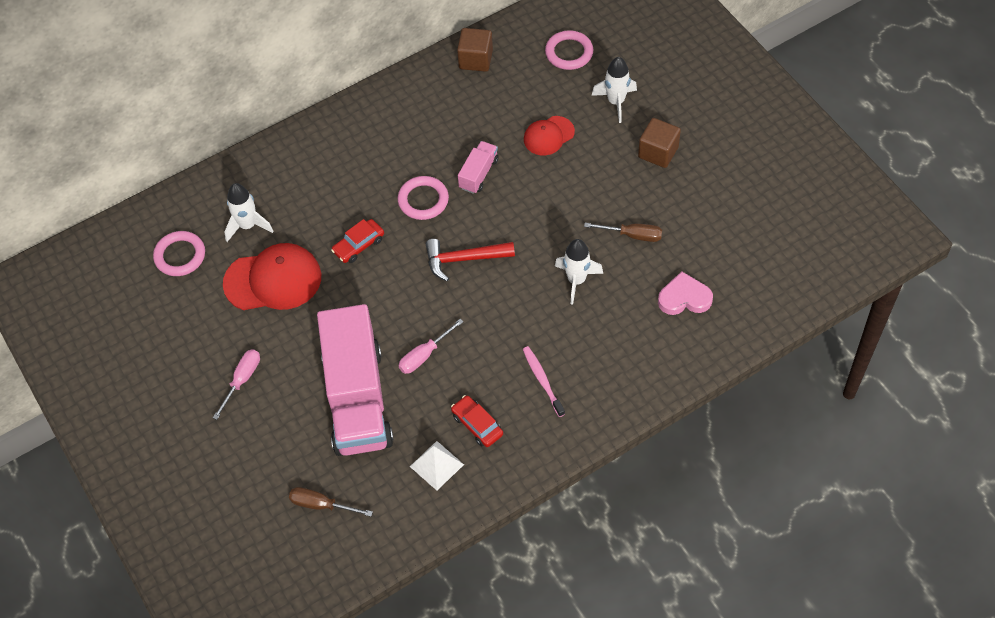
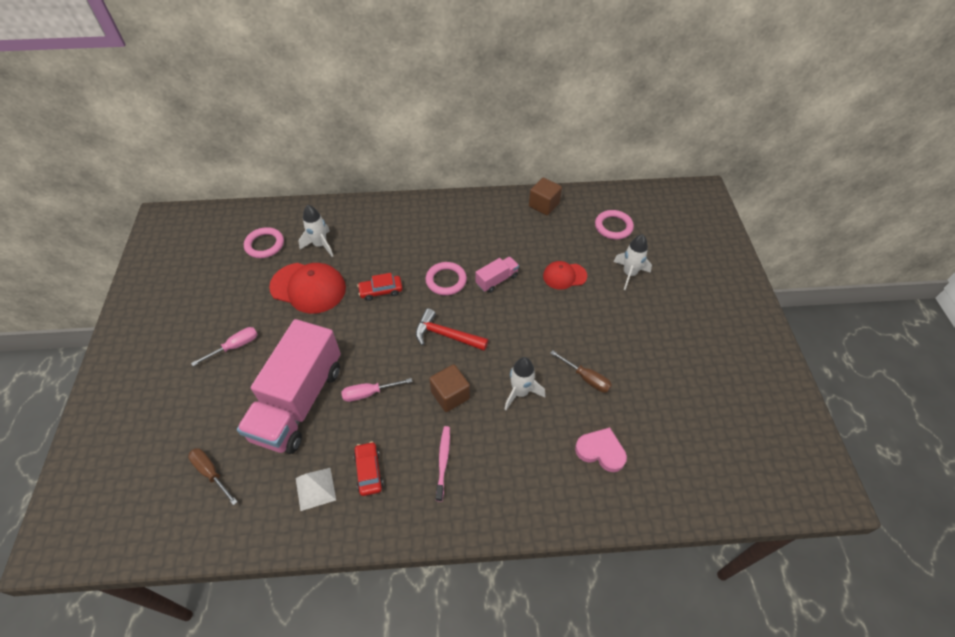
camera: 25 degrees right, 5 degrees down
brown cube [638,118,681,168] -> brown cube moved to [429,364,470,412]

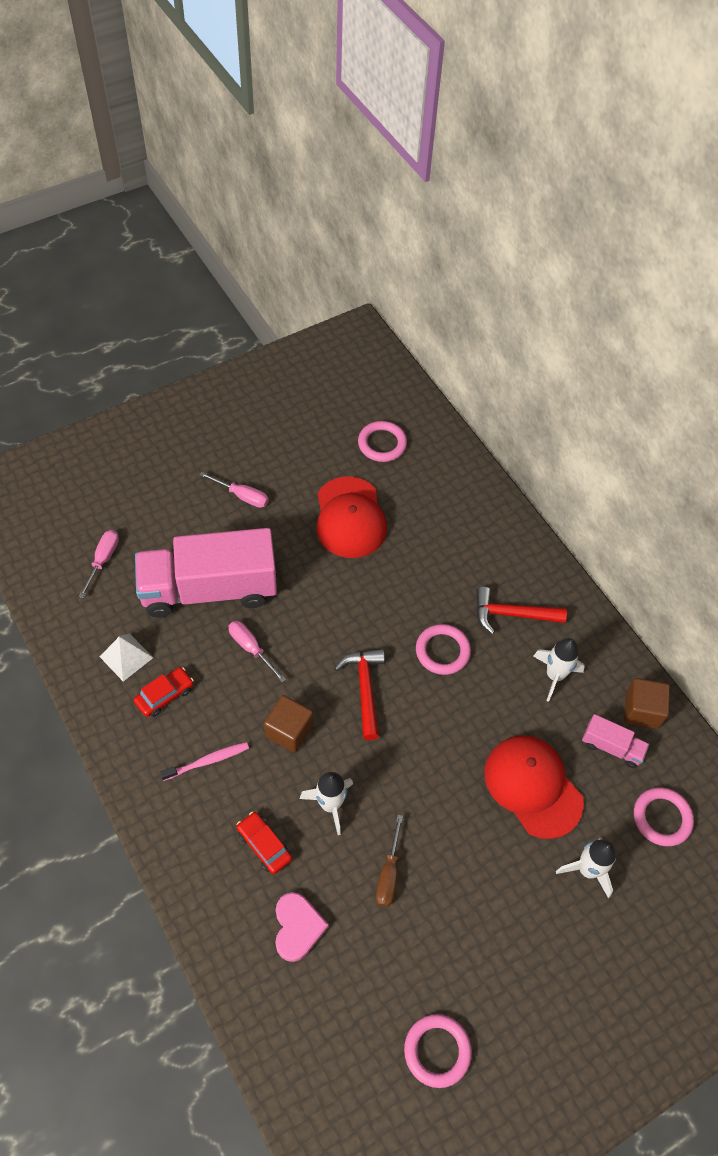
camera: 60 degrees right, 5 degrees up
brown screwdriver [188,448,238,505] -> pink screwdriver [78,530,119,598]
white rocket [298,205,333,257] -> white rocket moved to [533,638,585,702]
red car [357,273,403,301] -> red car moved to [236,812,292,874]
pink truck [476,257,519,293] -> pink truck moved to [582,714,649,768]
red cap [543,261,587,290] -> red cap [484,735,584,839], size x1.73
none -> pink ring [404,1014,472,1088]
none -> red hammer [476,587,567,634]

